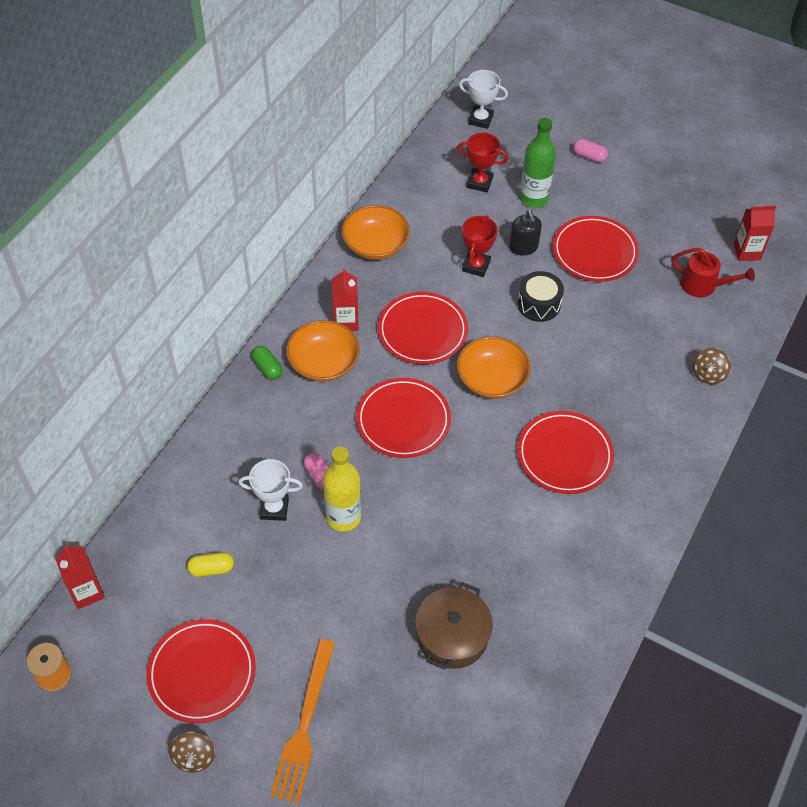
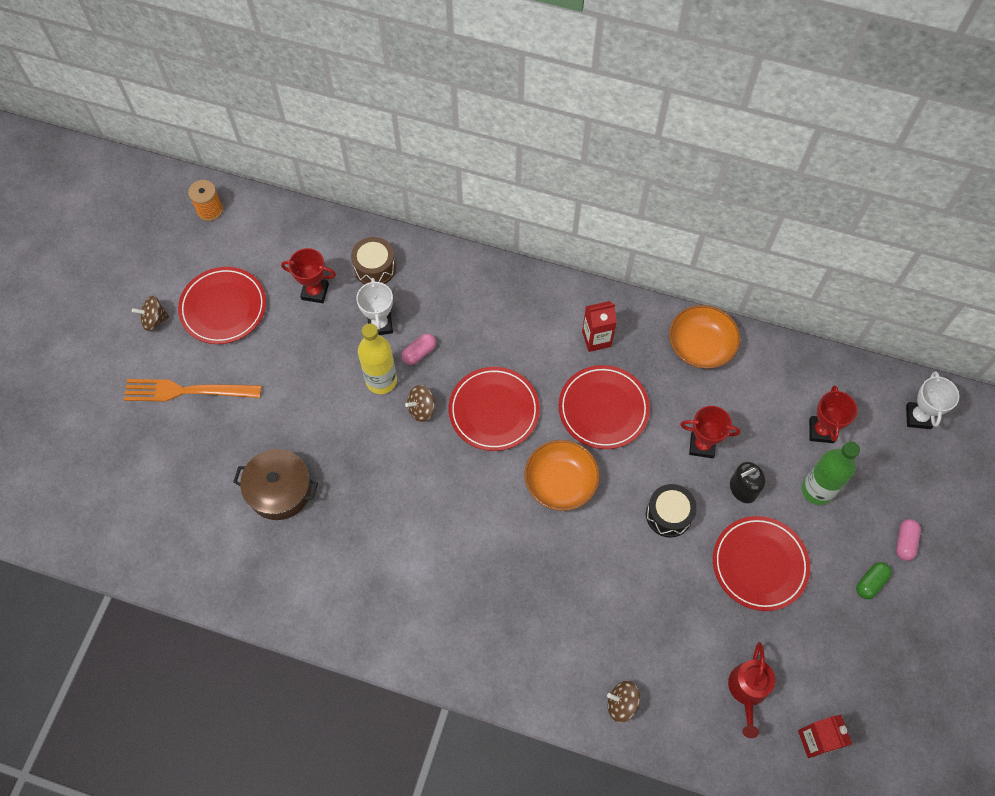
camera: 80 degrees right, 10 degrees up
red carton [55,544,105,609] -> none
yellow capsule [187,552,234,577] -> red trophy [281,248,336,303]
green capsule [252,346,283,380] -> green capsule moved to [856,562,892,599]
orange bowl [286,320,360,382] -> none
red plate [517,411,614,494] -> none
none -> brown drum [351,237,396,284]
none -> brown spinning top [405,385,436,422]

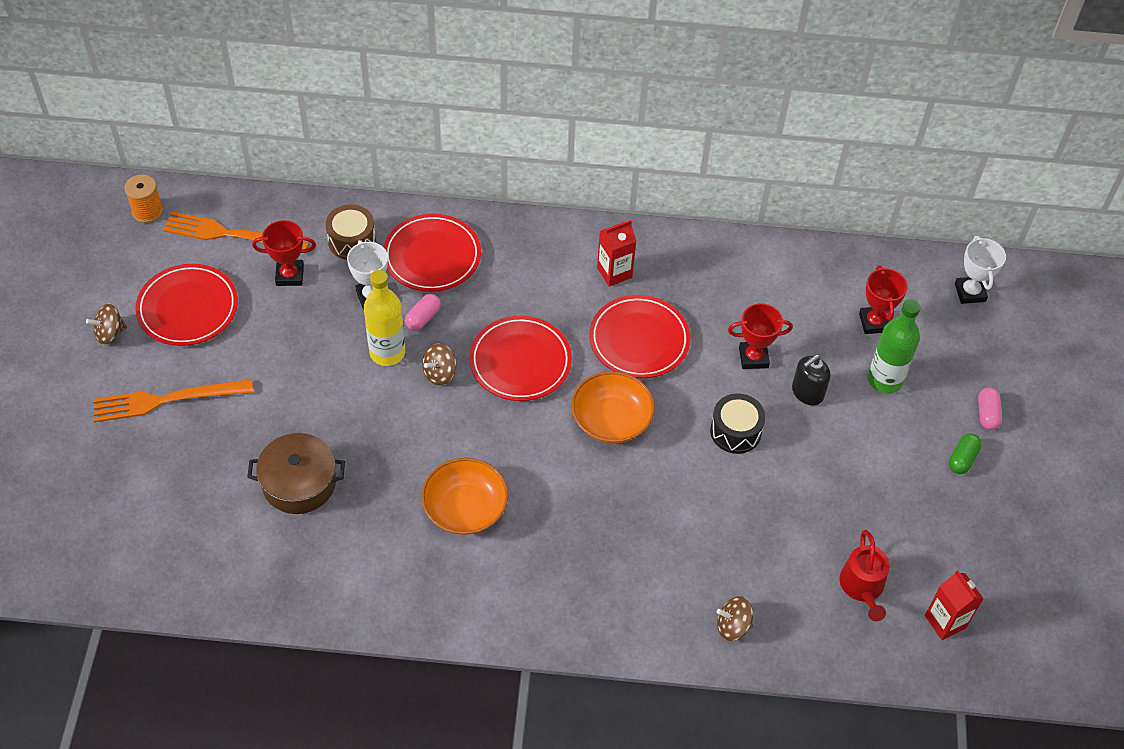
camera: 15 degrees left, 10 degrees down
orange bowl [669,305,740,369] -> orange bowl moved to [421,458,509,535]
red plate [713,516,810,611] -> red plate moved to [384,214,481,292]
none -> orange fork [163,212,309,255]

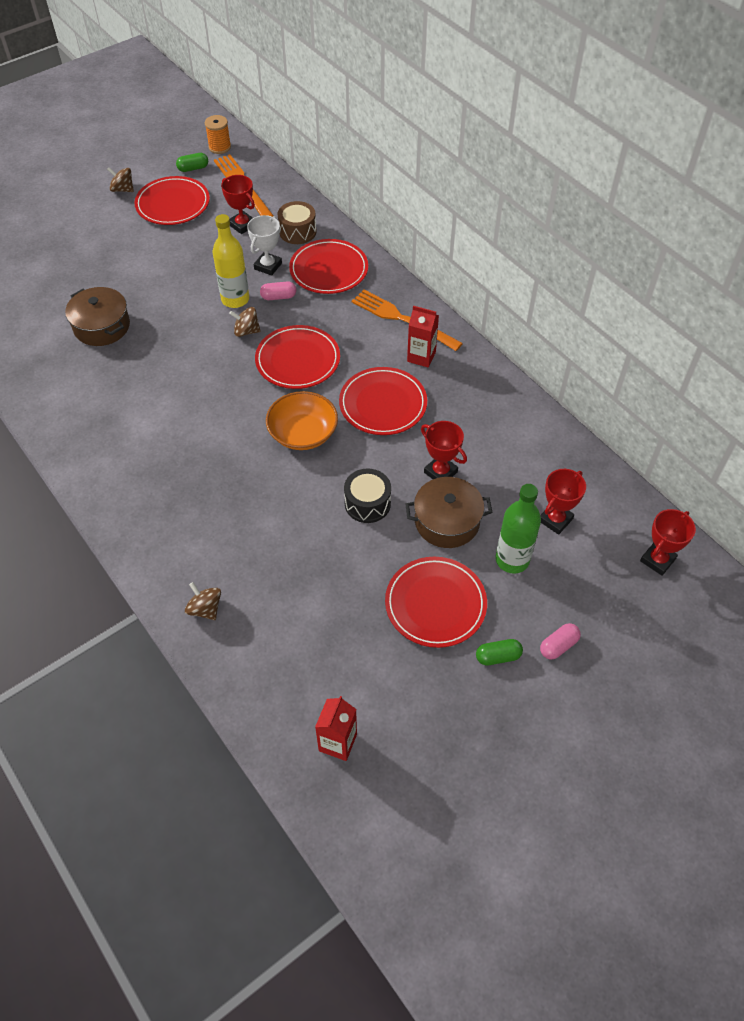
camera: 50 degrees right, 0 degrees up
orange fork [93,379,253,422] -> orange fork moved to [352,289,463,351]
orange bowl [421,458,509,535] -> none
black soap dispenser [792,355,830,405] -> brown pot [405,477,492,548]
red watering can [840,530,890,621] -> none
white trophy [955,236,1006,304] -> red trophy [640,509,696,576]
none -> green capsule [176,153,208,172]
none -> red plate [385,557,487,648]

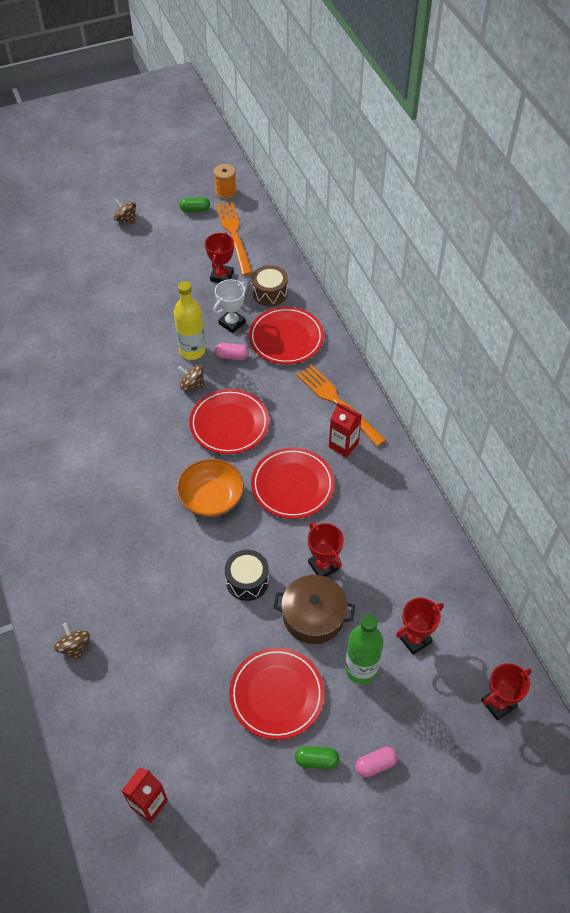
camera: 15 degrees right, 0 degrees up
brown pot [65,287,130,346] -> none
red plate [134,176,210,225] -> none
red trophy [221,175,255,234] -> red trophy turned 45 degrees clockwise [205,232,234,283]

